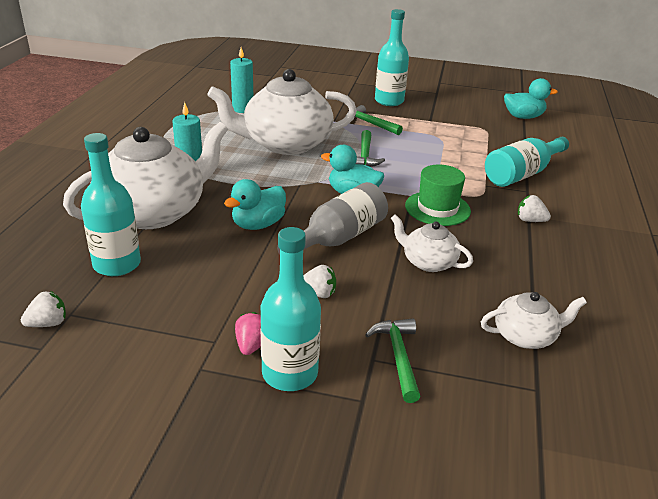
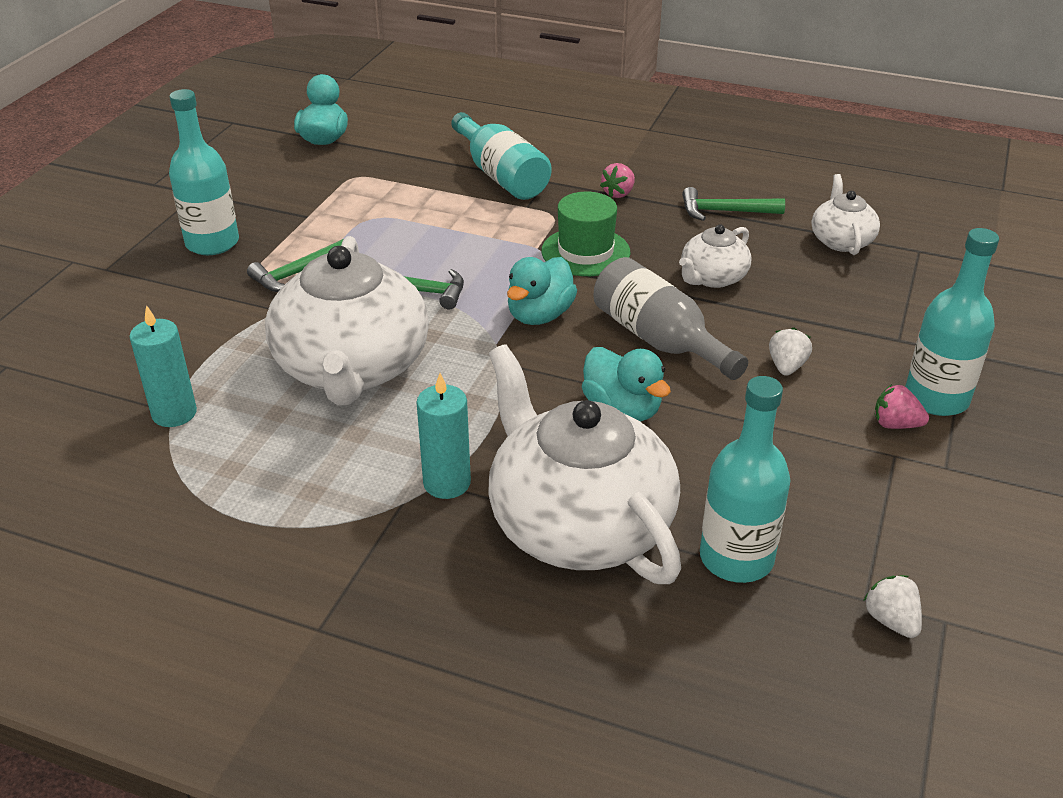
camera: 80 degrees left, 5 degrees up
green hammer [365,318,421,403] -> green hammer moved to [682,187,785,221]
white strawberry [518,195,551,222] -> pink strawberry [600,163,635,198]

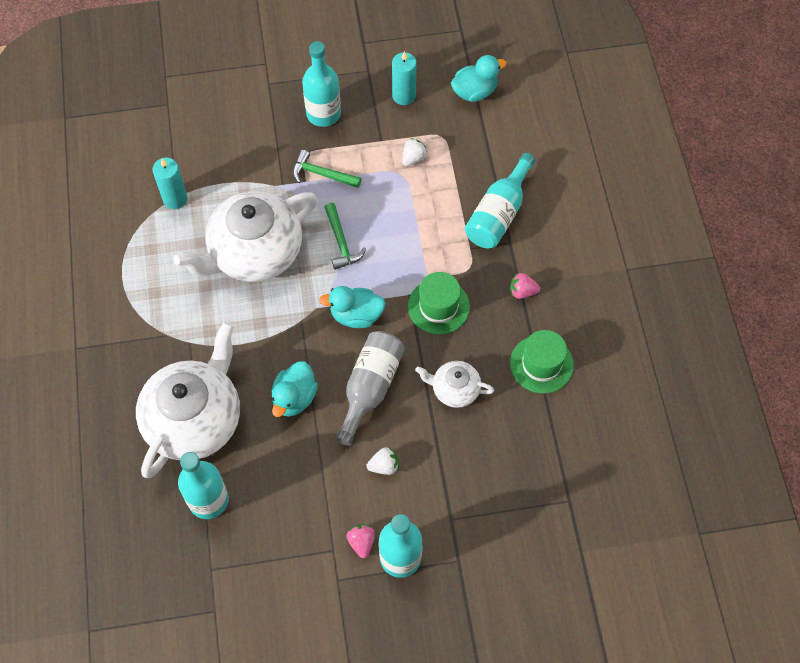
camera: 60 degrees right, 25 degrees up
turquoise candle [417,373,471,499] -> turquoise candle moved to [392,51,417,105]
green hammer [682,187,785,221] -> green hat [510,330,574,393]
white teapot [812,174,880,255] -> none
white strawberry [863,575,922,638] -> white strawberry moved to [402,138,428,166]

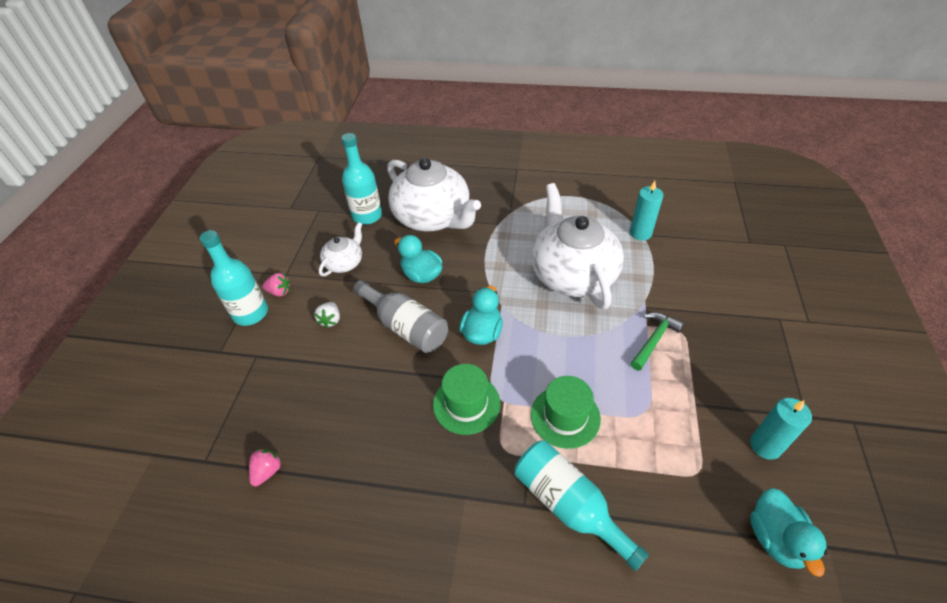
camera: 110 degrees right, 15 degrees down
turquoise bottle [302,41,341,127] -> none
green hammer [324,203,366,270] -> none
white strawberry [402,138,428,166] -> none
white teapot [415,361,494,408] -> white teapot moved to [319,222,362,276]
pink strawberry [510,273,540,299] -> pink strawberry moved to [249,449,282,486]
green hat [510,330,574,393] -> green hat moved to [531,376,601,449]

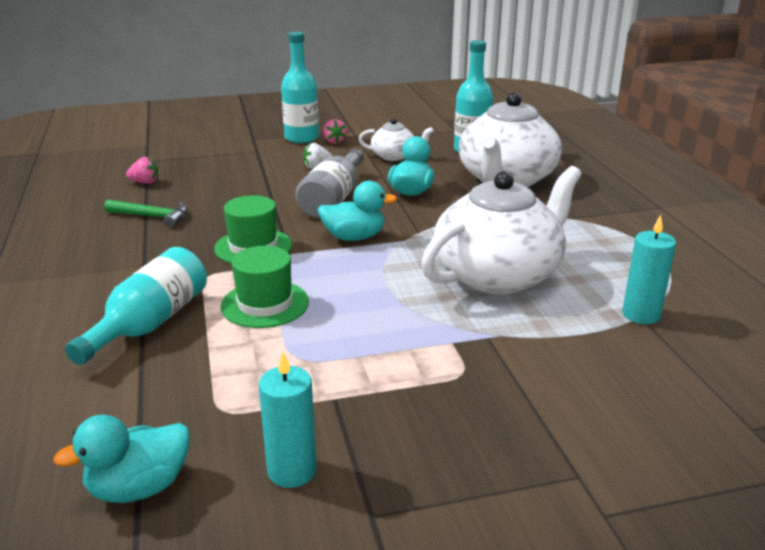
camera: 65 degrees right, 20 degrees down
green hammer [630,312,684,371] -> green hammer moved to [104,199,188,228]

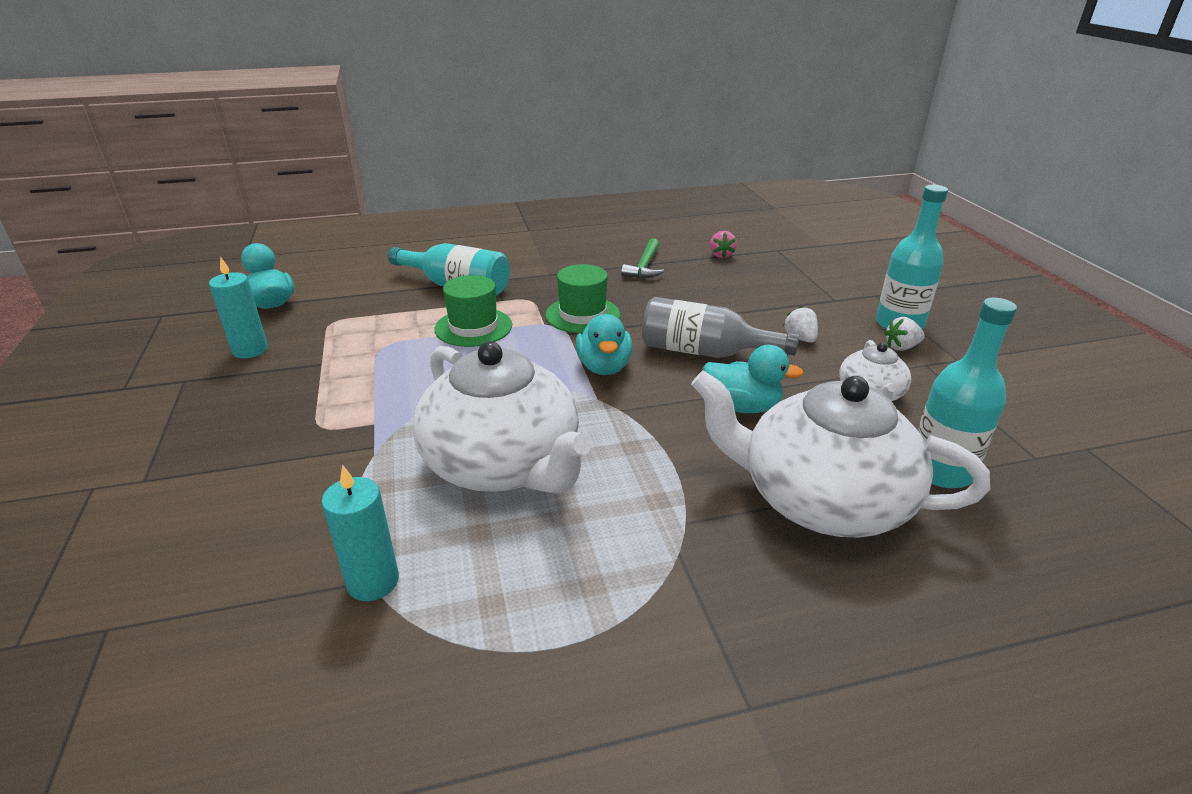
camera: 90 degrees right, 5 degrees up
pink strawberry [323,119,347,144] -> white strawberry [884,317,925,351]

